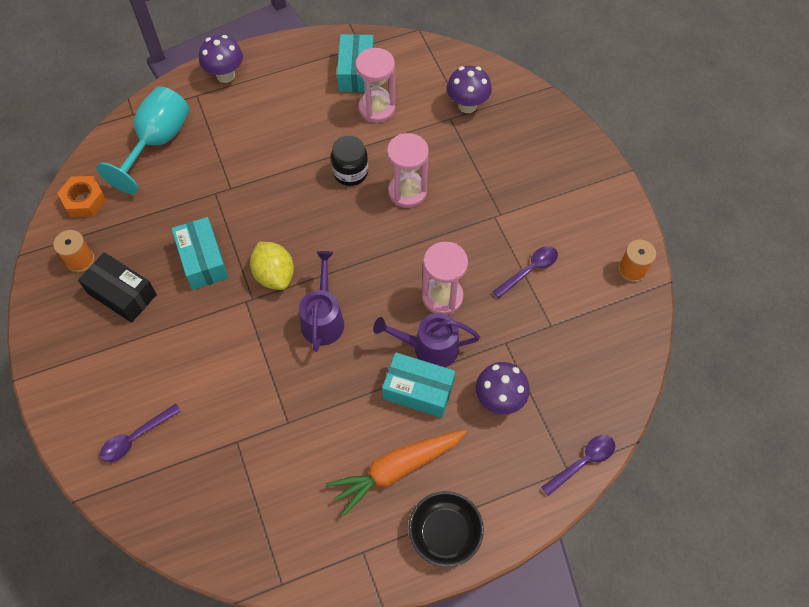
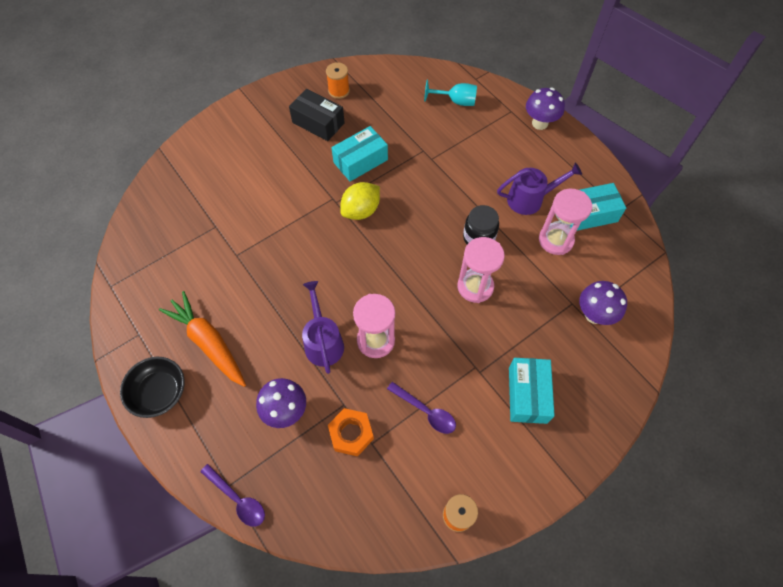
camera: 75 degrees right, 0 degrees up
orange nut [57,176,107,217] -> orange nut moved to [328,408,374,456]
black box [78,252,157,323] -> black box turned 75 degrees counterclockwise [289,89,345,141]
turquoise goblet [97,86,190,194] -> turquoise goblet [424,80,477,106], size x0.59
purple spoon [100,403,181,462] -> none
purple watering can [299,251,344,352] -> purple watering can moved to [497,163,582,215]
turquoise box [382,352,456,418] -> turquoise box moved to [509,358,555,424]

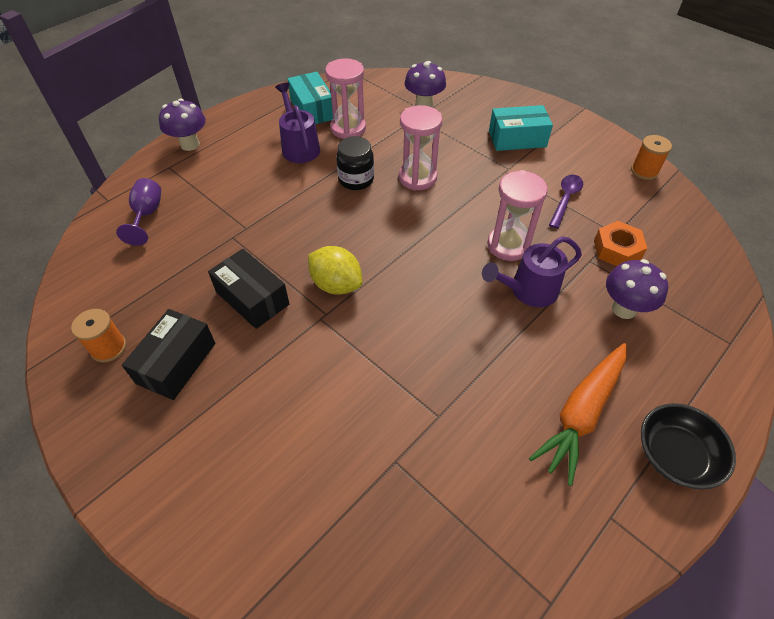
camera: 100 degrees left, 10 degrees down
purple spoon [201,464,265,527] -> none
turquoise box [331,126,388,181] -> black box [208,249,289,329]
turquoise goblet [424,80,477,106] -> purple goblet [116,178,161,246]

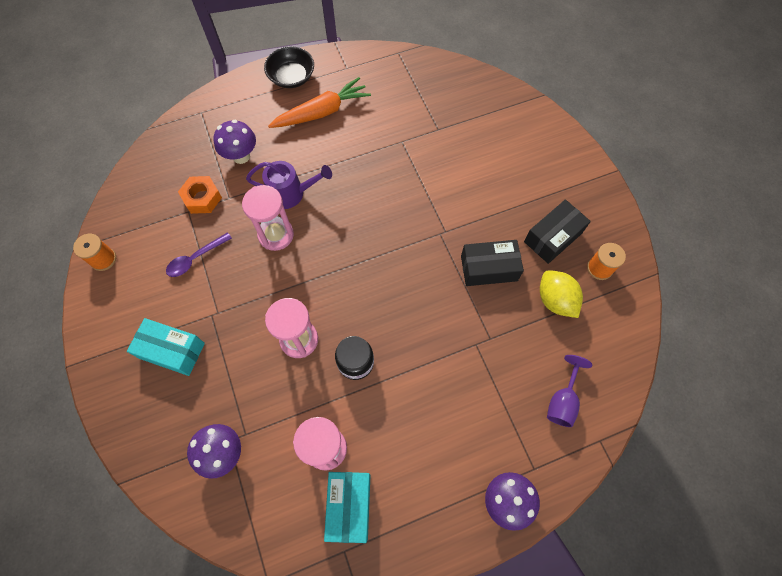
camera: 155 degrees left, 15 degrees up
black box [208,249,289,329] -> black box turned 75 degrees counterclockwise [461,240,524,286]
purple watering can [275,83,320,163] -> none
yellow lemon [308,246,363,295] -> yellow lemon moved to [540,270,583,318]

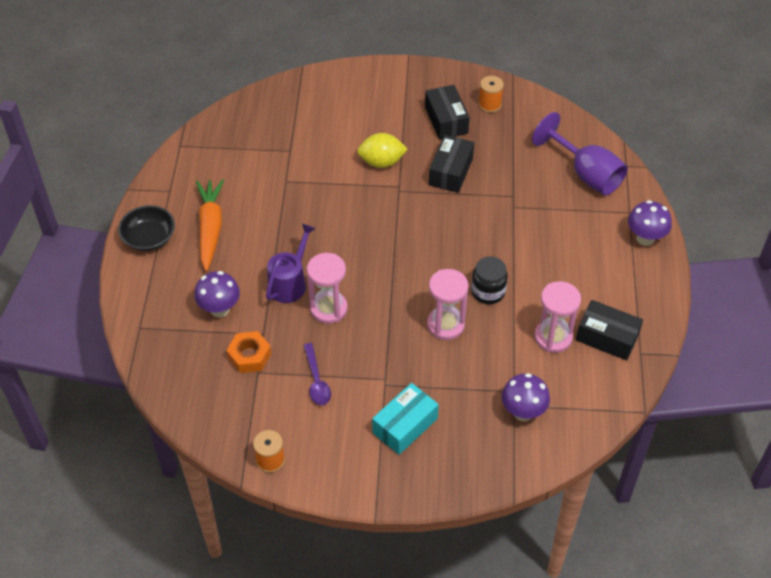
camera: 65 degrees left, 15 degrees down
turquoise box [324,472,370,543] -> black box [576,300,643,360]
yellow lemon [540,270,583,318] -> yellow lemon moved to [357,133,408,168]
purple goblet [547,355,592,427] -> purple goblet [532,112,628,195], size x1.68

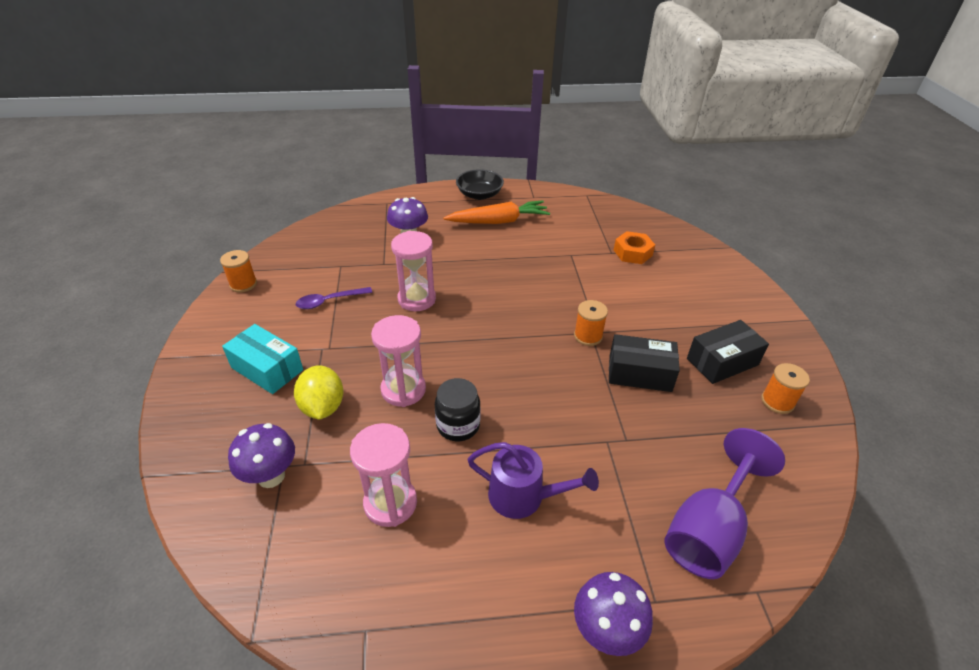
camera: 80 degrees right, 10 degrees down
orange nut [226,331,271,373] -> orange nut moved to [614,231,655,264]
purple watering can [266,224,316,303] -> purple watering can moved to [467,442,599,519]
yellow lemon [357,133,408,168] -> yellow lemon moved to [294,365,344,420]
black box [576,300,643,360] -> none
none -> orange spool [574,300,608,346]

